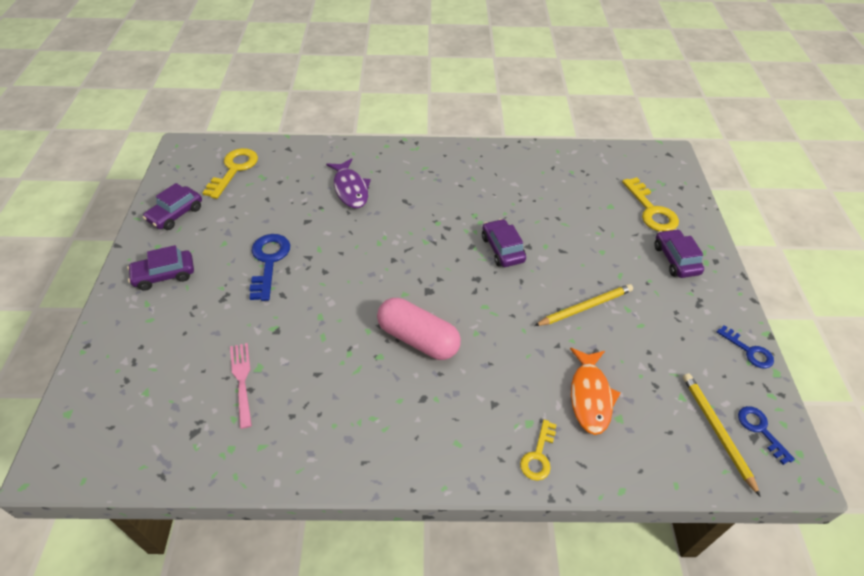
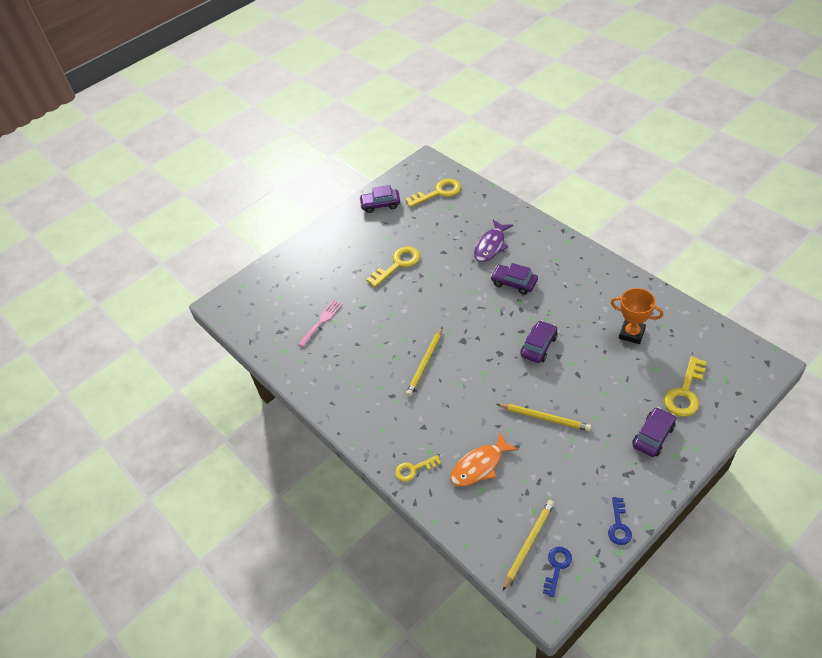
camera: 55 degrees right, 0 degrees up
purple car [127,245,194,291] -> purple car moved to [490,263,538,295]
blue key [249,234,290,301] -> yellow key [366,246,420,287]
pink capsule [377,298,461,360] -> yellow pencil [406,327,443,396]
none -> orange trophy [610,288,663,344]

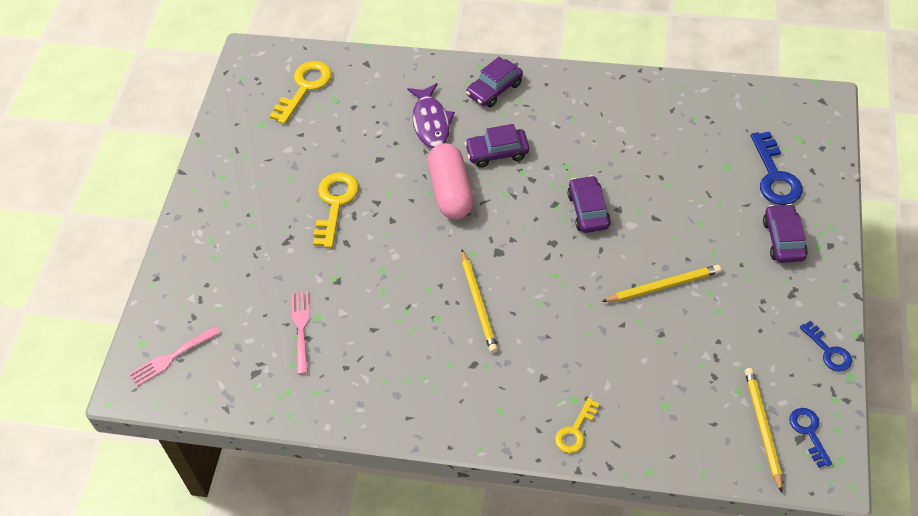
camera: 40 degrees left, 5 degrees up
purple car [359,185,400,213] -> purple car moved to [466,57,523,107]
orange fish [450,432,519,486] -> none
orange trophy [610,288,663,344] -> none
yellow key [664,356,706,417] -> blue key [751,131,803,205]
none -> pink fork [129,326,220,387]
none -> pink capsule [428,143,474,219]

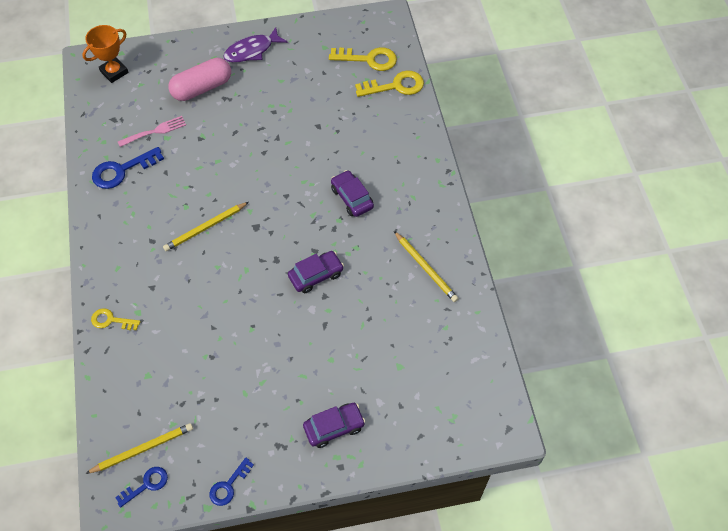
camera: 65 degrees right, 5 degrees up
pink fork [129,326,220,387] -> orange trophy [82,25,129,83]
yellow key [313,172,359,248] -> yellow key moved to [355,70,424,97]
purple fish [407,83,455,148] -> purple fish moved to [223,27,288,63]
pink capsule [428,143,474,219] -> pink capsule moved to [169,58,231,101]
purple car [466,57,523,107] -> none
yellow pencil [601,265,721,302] -> yellow pencil moved to [394,231,459,302]
blue key [751,131,803,205] -> blue key moved to [92,147,164,189]

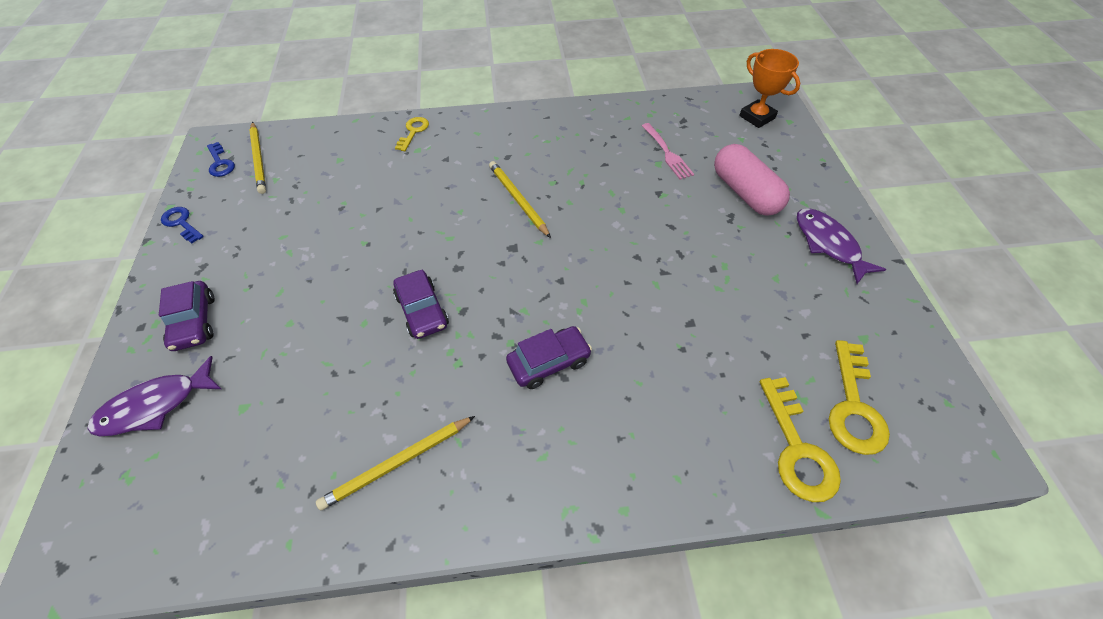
camera: 95 degrees right, 5 degrees down
blue key [92,147,164,189] -> none
none -> purple fish [87,356,221,436]

